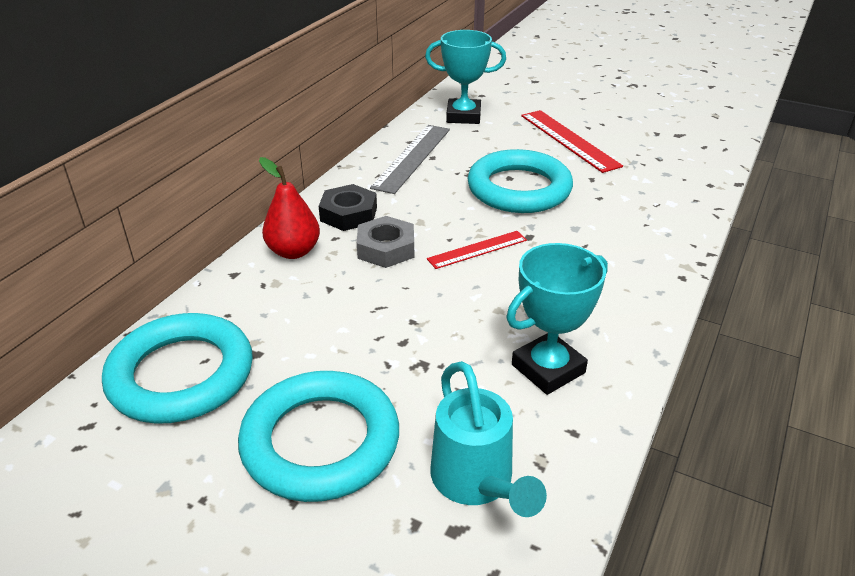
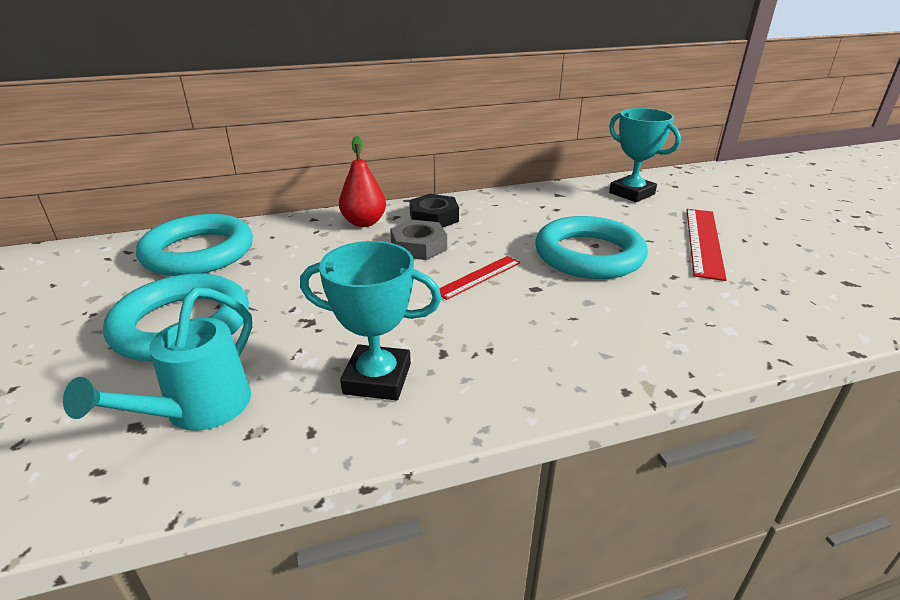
camera: 45 degrees right, 5 degrees down
grey ruler [370,125,450,194] -> none
red ruler [427,231,527,269] -> red ruler turned 60 degrees counterclockwise [439,256,520,300]

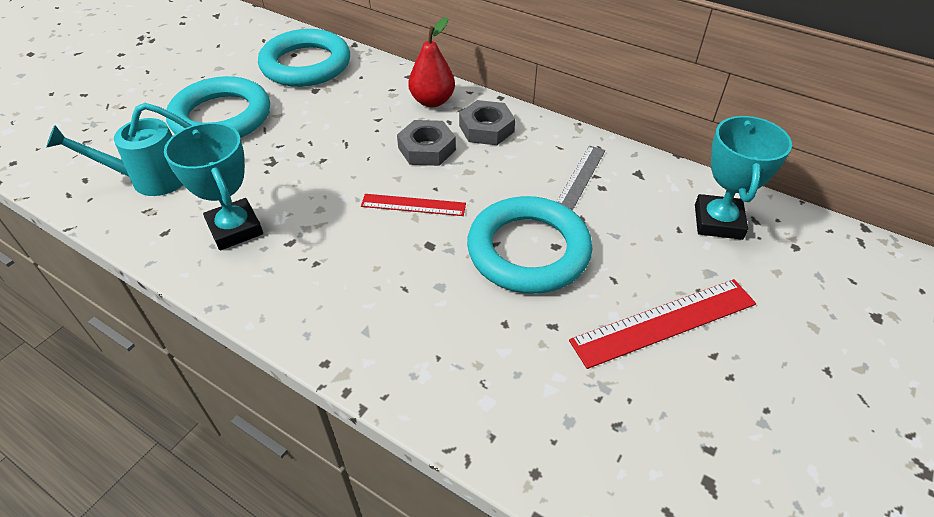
camera: 50 degrees right, 15 degrees up
black nut [409,194,459,227] -> grey nut [459,100,515,145]
none -> grey ruler [557,145,605,210]

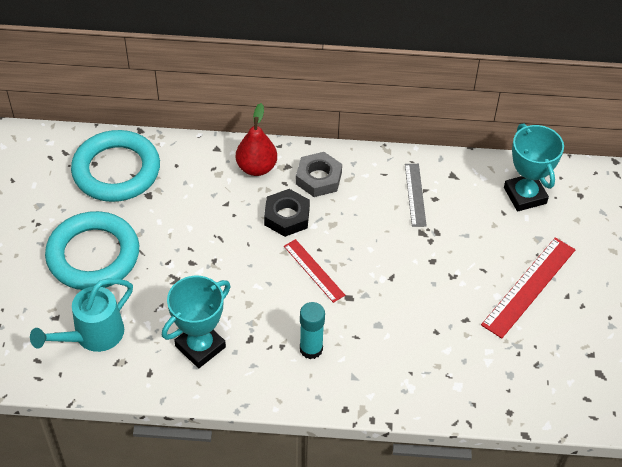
camera: 30 degrees left, 5 degrees up
turquoise trophy [164,122,263,250] -> turquoise trophy turned 75 degrees counterclockwise [162,276,230,368]
red ruler [361,194,466,216] -> red ruler turned 75 degrees clockwise [284,239,345,303]
grey nut [397,120,456,166] -> black nut [264,189,310,237]
turquoise ring [467,196,593,294] -> none
none -> turquoise glue stick [300,302,325,359]

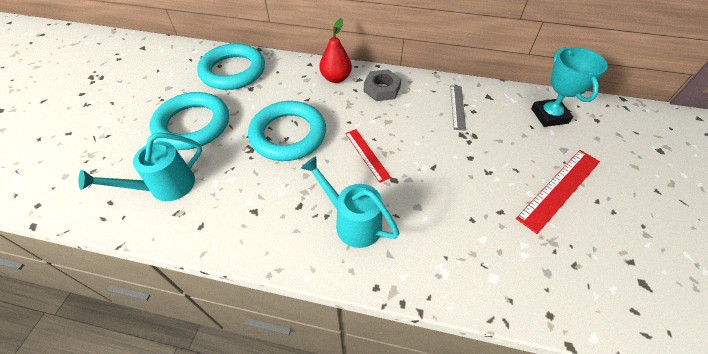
camera: 10 degrees right, 0 degrees up
turquoise trophy [162,276,230,368] -> none
black nut [264,189,310,237] -> none
turquoise glue stick [300,302,325,359] -> turquoise watering can [301,156,399,248]
none -> turquoise ring [248,101,326,161]

